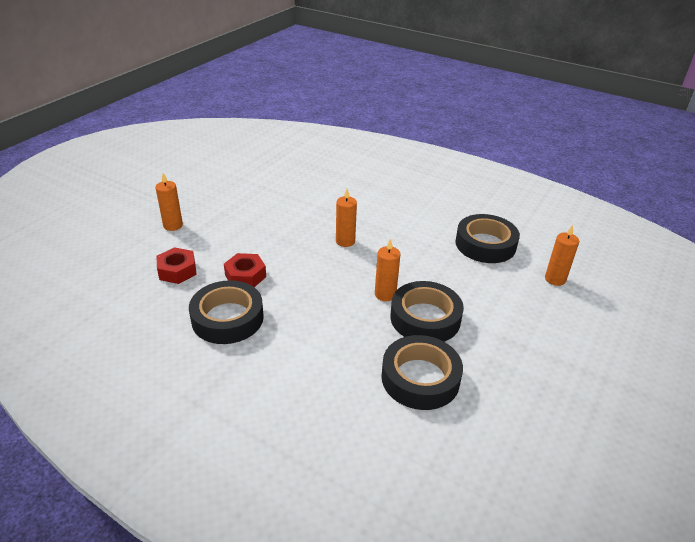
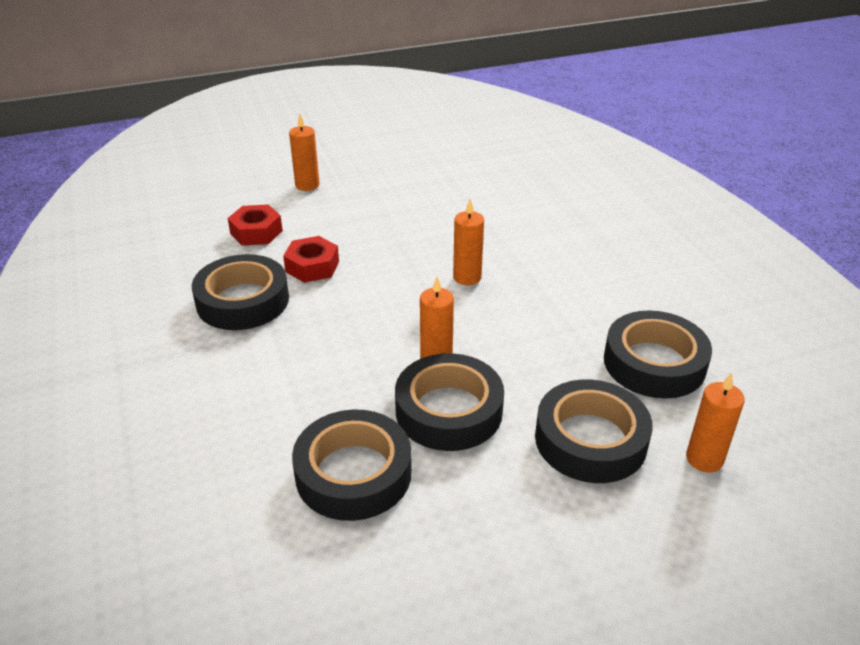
camera: 40 degrees right, 0 degrees up
none -> black tape [535,380,653,483]

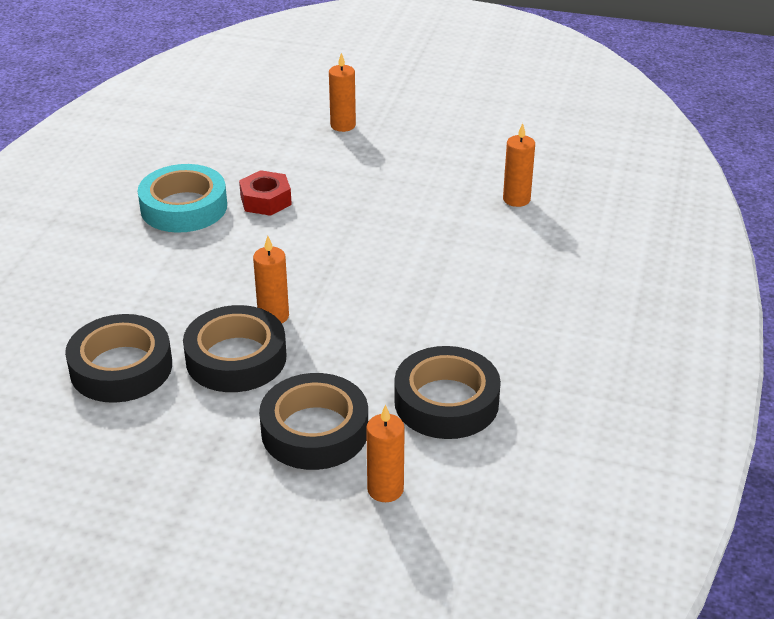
camera: 35 degrees right, 0 degrees up
black tape [192,254,289,330] -> turquoise tape [138,164,227,233]
red nut [228,204,283,246] -> none
orange candle [453,199,484,285] -> orange candle moved to [503,123,535,207]

